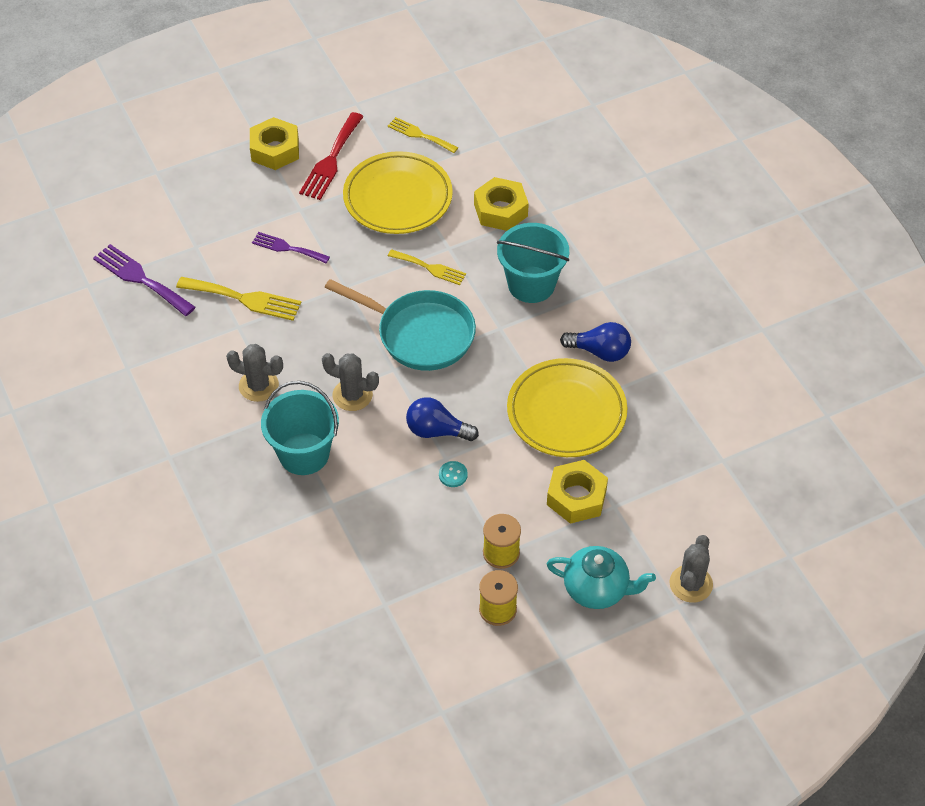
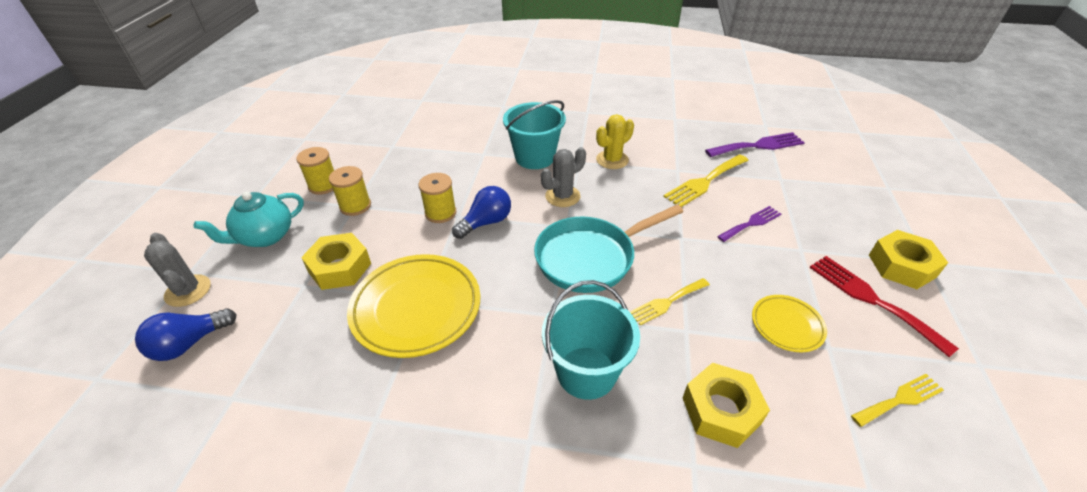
camera: 125 degrees right, 10 degrees down
grey cactus [226,344,283,402] -> yellow cactus [596,114,634,169]
yellow plate [343,151,453,234] -> yellow plate [752,295,827,352], size x0.53
turquoise button [439,461,468,487] -> yellow spool [419,173,457,223]
blue light bulb [560,322,631,362] -> blue light bulb moved to [135,308,237,361]

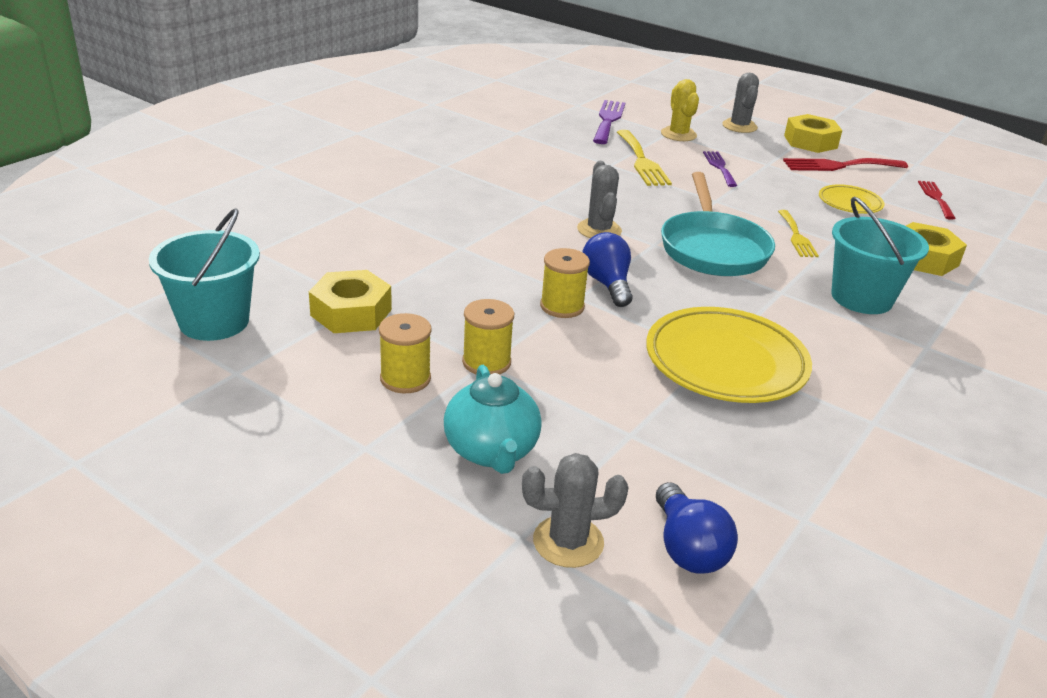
camera: 65 degrees left, 10 degrees down
yellow nut [301,233,371,290] -> yellow nut moved to [309,270,392,333]
turquoise bucket [503,100,566,169] -> turquoise bucket moved to [149,208,260,341]
yellow cactus [596,114,634,169] -> yellow cactus moved to [661,79,699,141]
yellow fork [851,374,944,427] -> red fork [918,181,956,220]
none -> grey cactus [722,73,759,133]

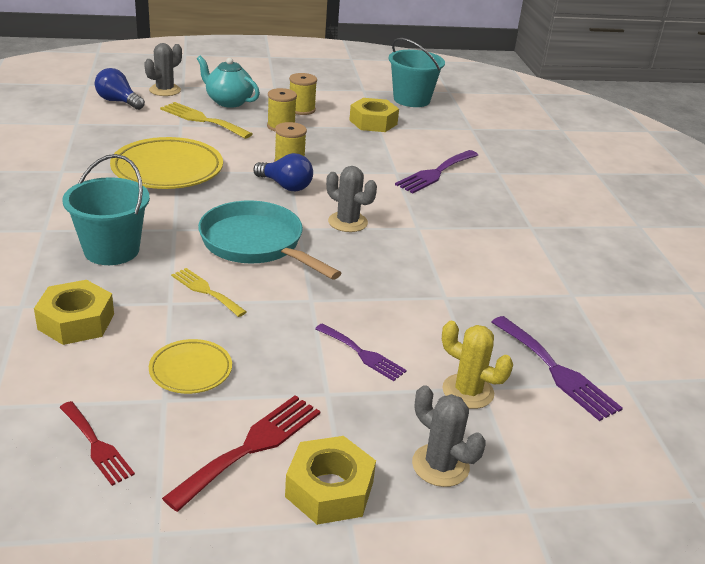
camera: 135 degrees right, 0 degrees up
yellow fork [617,130,672,186] -> yellow fork moved to [160,102,252,139]
none -> purple fork [395,150,478,193]

